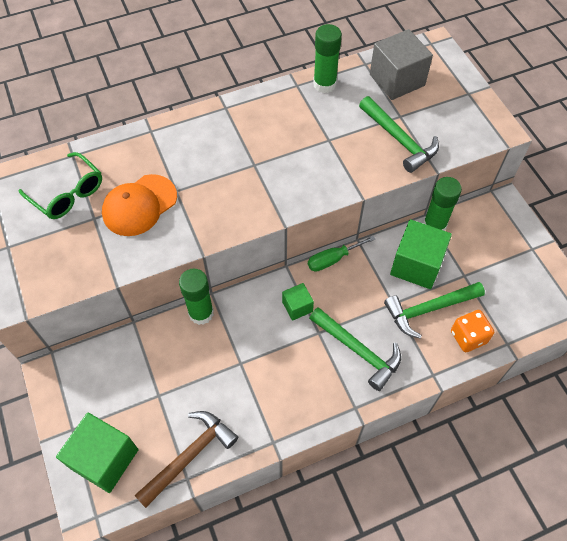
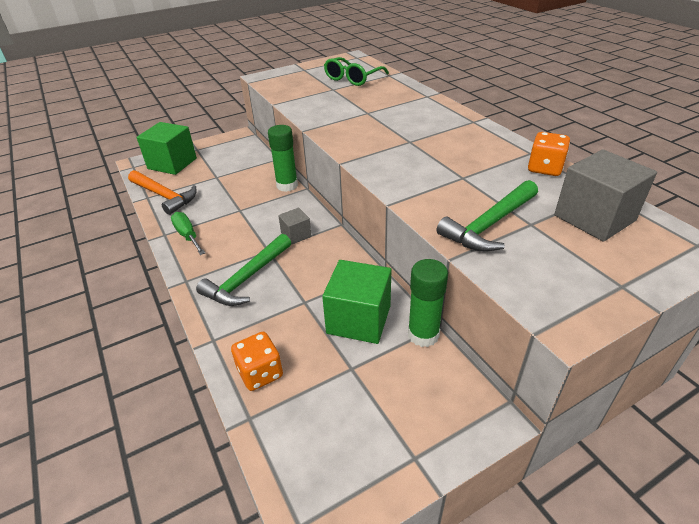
camera: 85 degrees right, 20 degrees down
orange cap [102,174,177,236] -> none
brown hammer [134,411,238,508] -> orange hammer [128,170,197,215]
green cube [282,283,314,321] -> grey cube [278,208,312,245]
green screwdriver [308,236,375,272] -> green screwdriver moved to [171,212,205,255]
green glue stick [313,24,342,93] -> orange dice [528,132,570,176]
green hammer [384,282,485,339] -> none

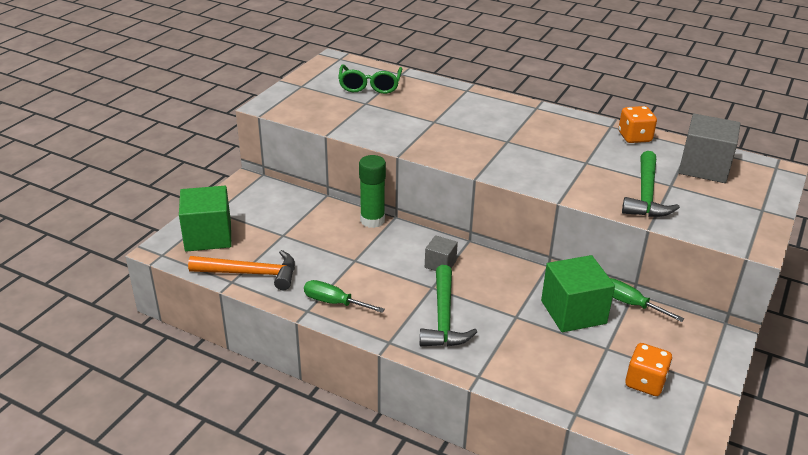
camera: 35 degrees left, 5 degrees down
orange dice [231,332,283,391] -> orange dice moved to [625,343,672,396]
green glue stick [408,259,448,347] -> green screwdriver [610,278,684,322]

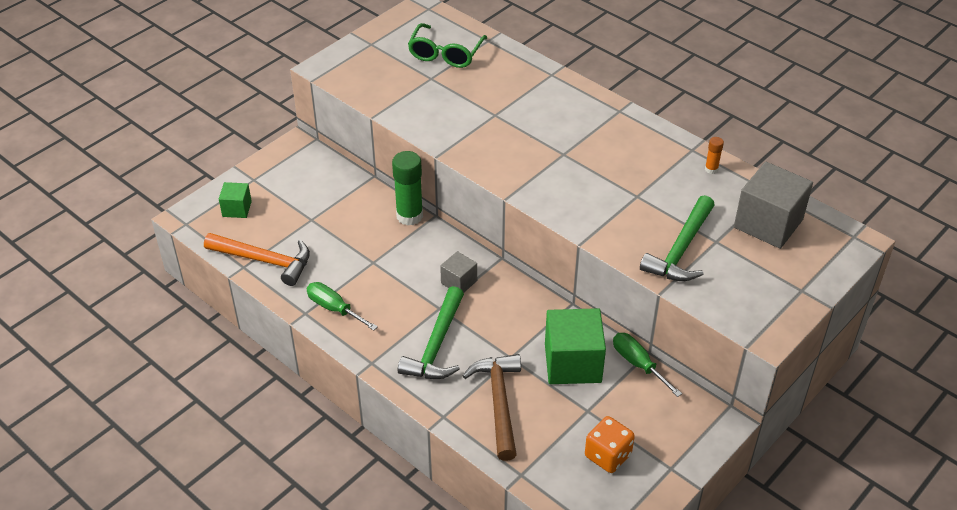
camera: 15 degrees right, 10 degrees up
green cube [179,186,232,252] -> green cube [219,182,252,218], size x0.53
orange dice [618,106,657,143] -> orange glue stick [705,137,724,174]
none -> brown hammer [463,354,521,461]

